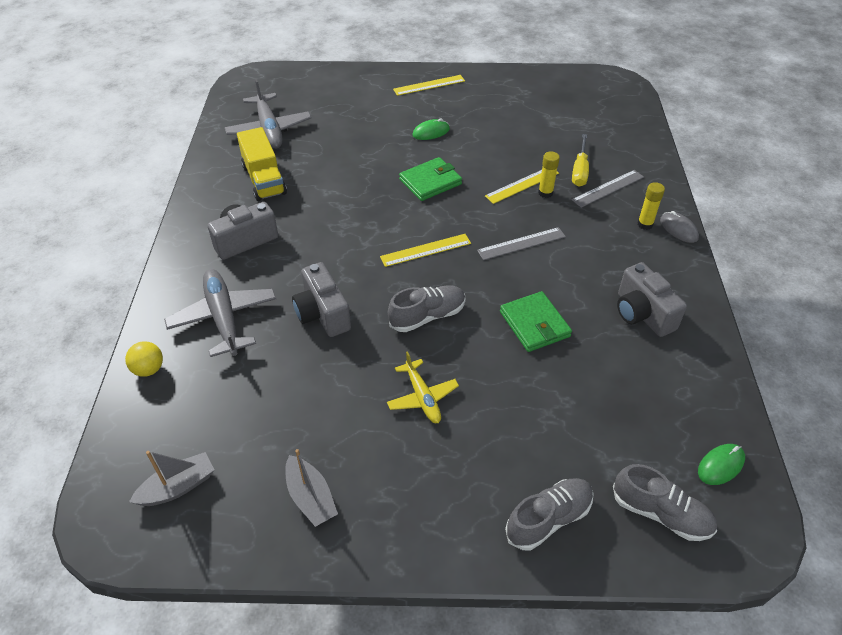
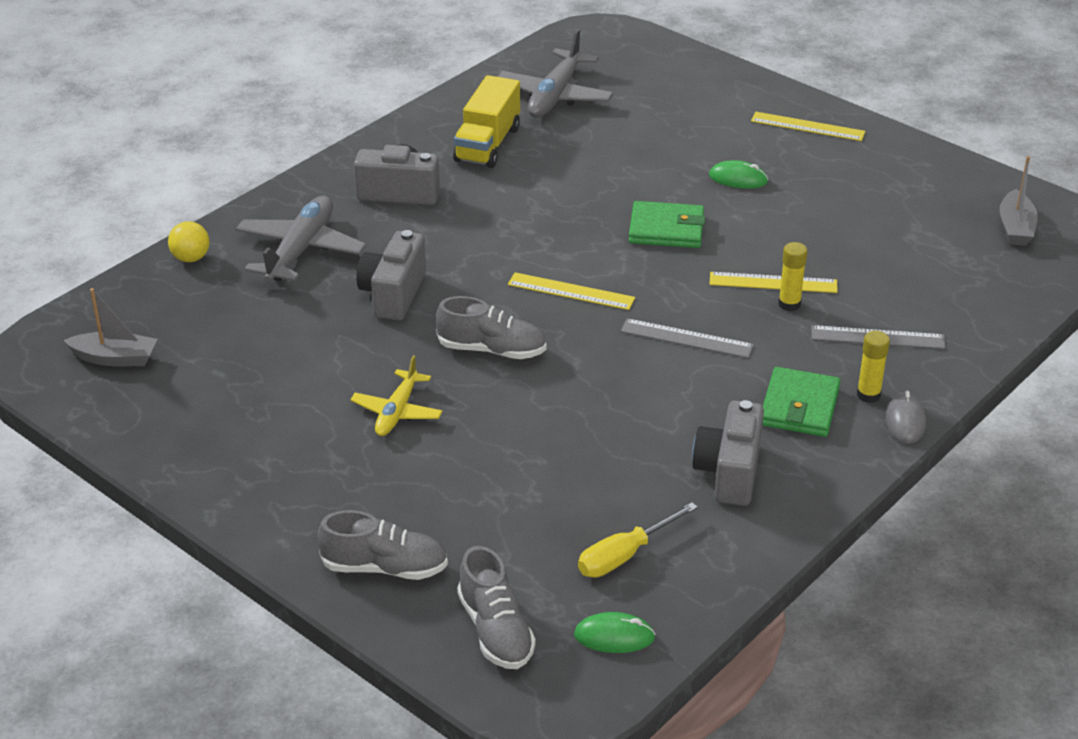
camera: 40 degrees right, 10 degrees down
grey boat [285,449,338,527] -> grey boat moved to [999,156,1038,246]
green wallet [500,291,572,352] -> green wallet moved to [762,367,840,437]
yellow screwdriver [572,134,589,187] -> yellow screwdriver moved to [578,502,698,577]

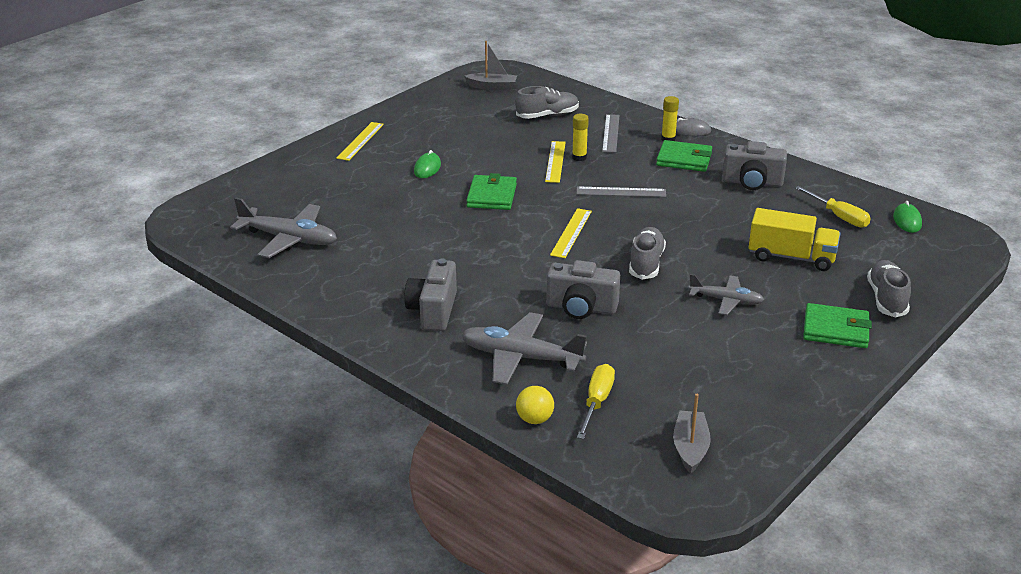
camera: 90 degrees left, 5 degrees down
yellow plane [350,355,443,436] -> grey plane [688,274,764,315]
yellow truck [453,75,520,168] -> yellow truck moved to [748,208,840,271]
grey shoe [457,546,536,669] -> grey shoe moved to [515,86,579,119]
grey ruler [621,318,754,358] -> grey ruler turned 75 degrees clockwise [576,187,666,197]
none -> yellow screwdriver [577,364,615,439]
none -> green wallet [803,303,872,348]

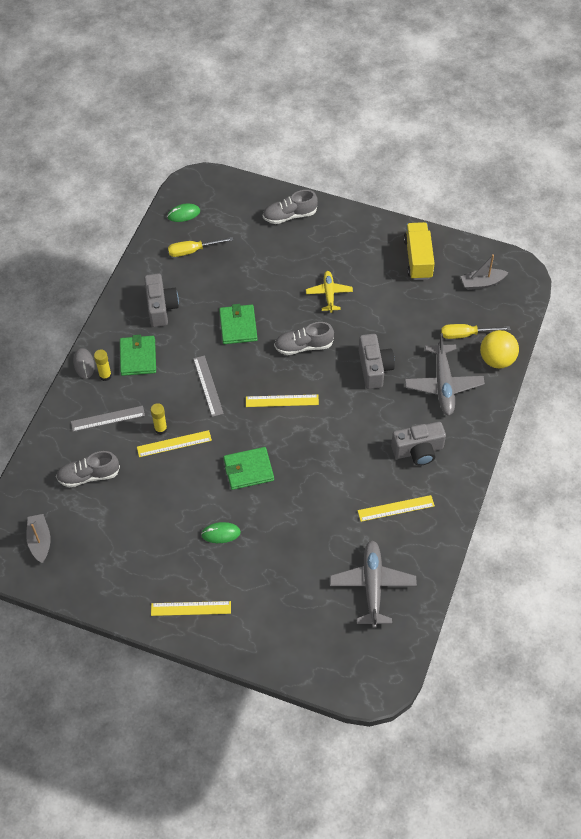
camera: 110 degrees left, 25 degrees up
grey shoe [515,86,579,119] -> grey shoe turned 60 degrees counterclockwise [56,451,120,487]
yellow ball [516,386,554,424] -> yellow ball [480,330,519,369], size x1.62
grey plane [688,274,764,315] -> yellow plane [306,271,353,313]
yellow truck [748,208,840,271] -> yellow truck moved to [403,222,435,280]
yellow screwdriver [795,186,871,228] -> yellow screwdriver turned 135 degrees counterclockwise [168,237,233,257]
green wallet [803,303,872,348] -> green wallet moved to [219,304,258,344]
none -> yellow ruler [358,495,435,522]

